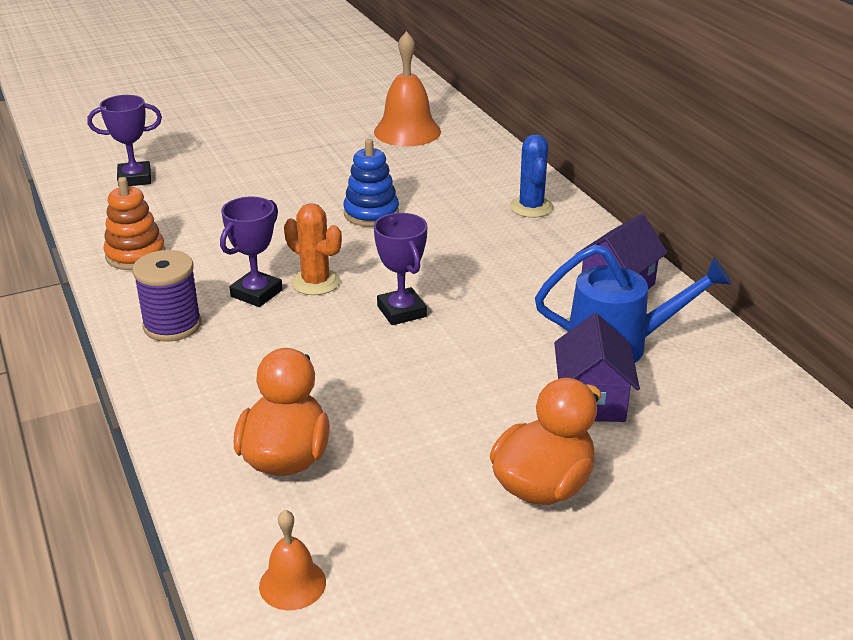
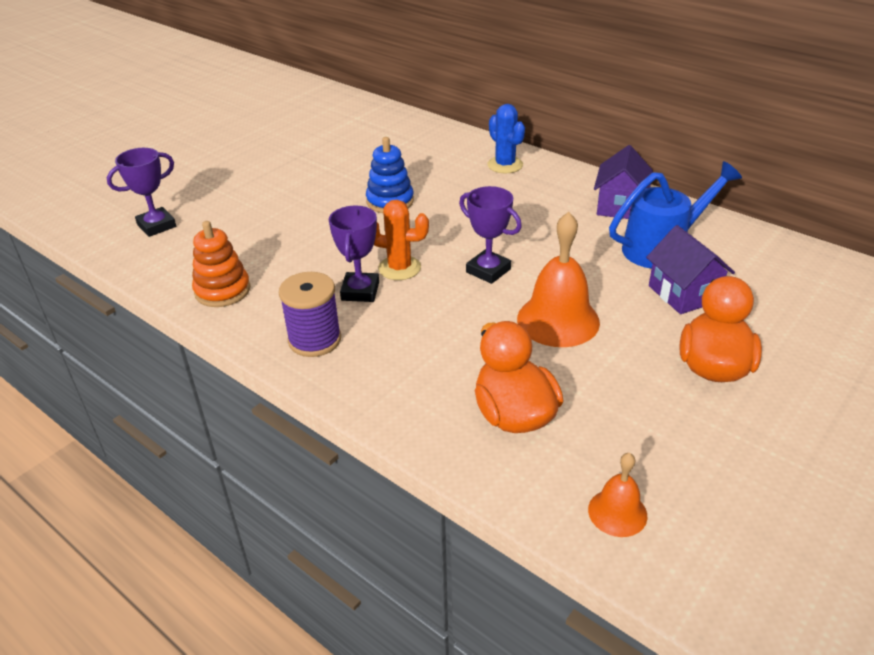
camera: 25 degrees left, 5 degrees up
orange bell [374,31,441,146] -> orange bell moved to [517,212,600,347]

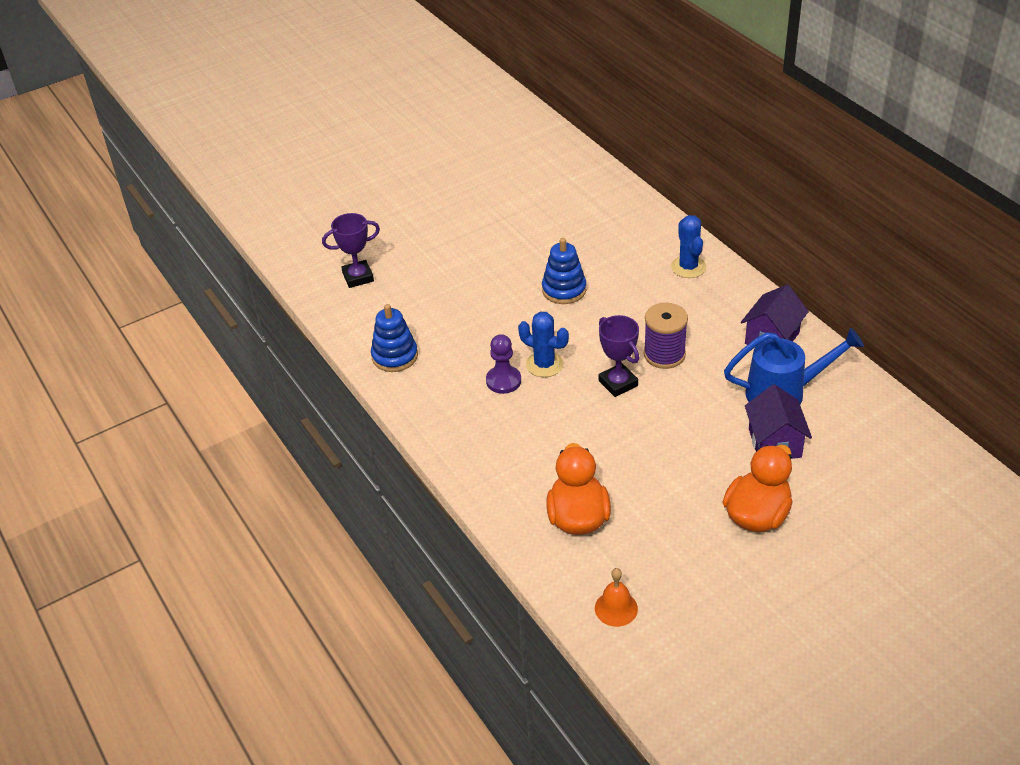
camera: 20 degrees right, 5 degrees up
orange stacking toy [192,221,250,307] -> blue stacking toy [371,304,418,372]
purple spool [279,272,341,357] -> purple spool moved to [644,303,688,369]
purple trophy [329,206,379,302] -> purple pawn [486,334,521,394]
orange cactus [374,200,429,280] -> blue cactus [518,312,569,377]
orange bell [517,212,600,347] -> none

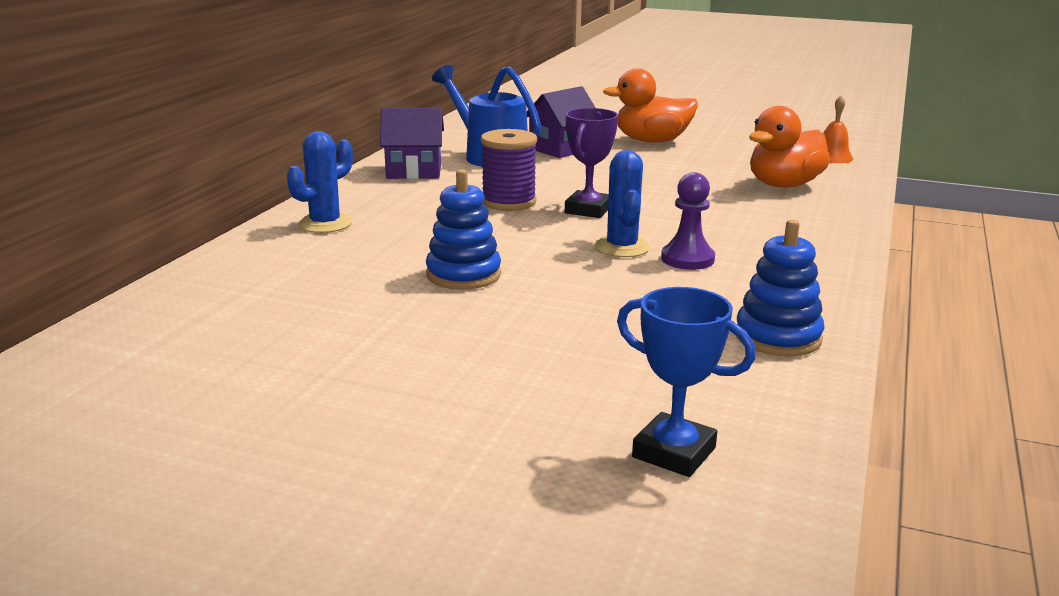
camera: 130 degrees left, 20 degrees down
purple trophy [322,213,380,288] -> blue trophy [617,287,756,477]

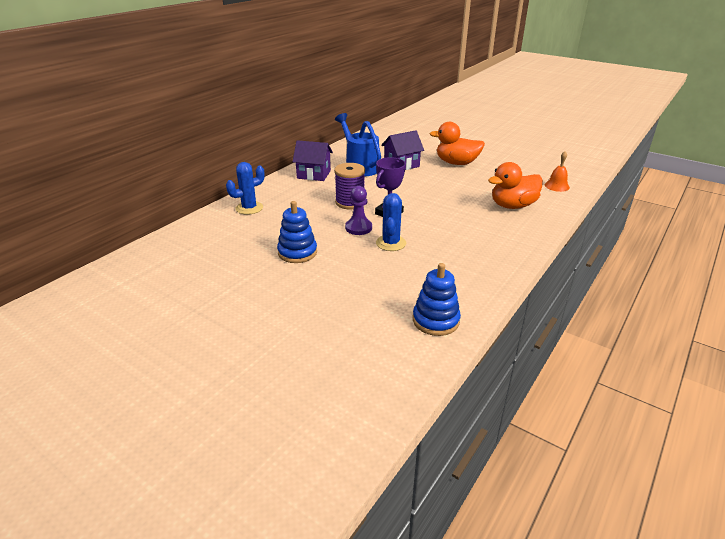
camera: 15 degrees right, 10 degrees up
blue trophy [617,287,756,477] -> none
purple pawn [661,172,715,270] -> purple pawn moved to [345,186,372,235]

